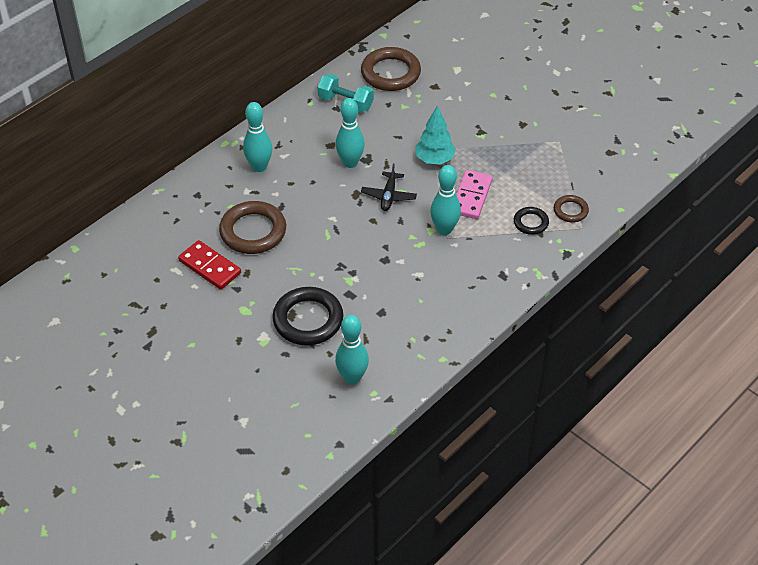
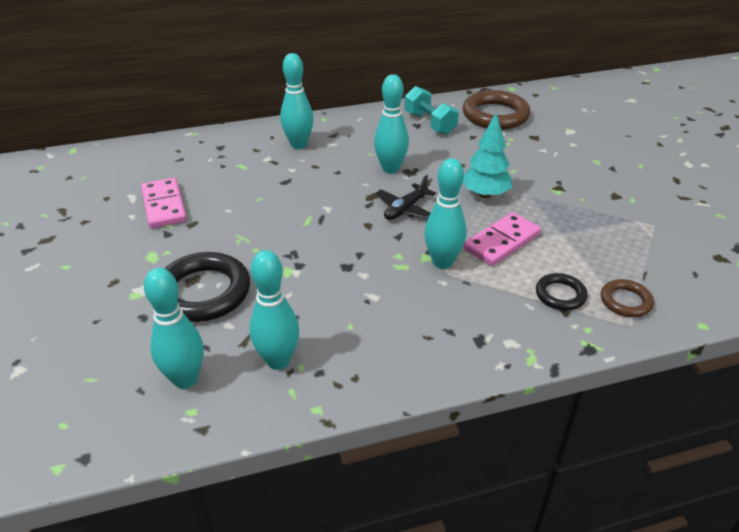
camera: 30 degrees right, 10 degrees down
red domino [178,240,241,290] -> pink domino [141,178,187,228]
brown ring [219,201,286,254] -> none
none -> turquoise bowling pin [249,250,299,370]

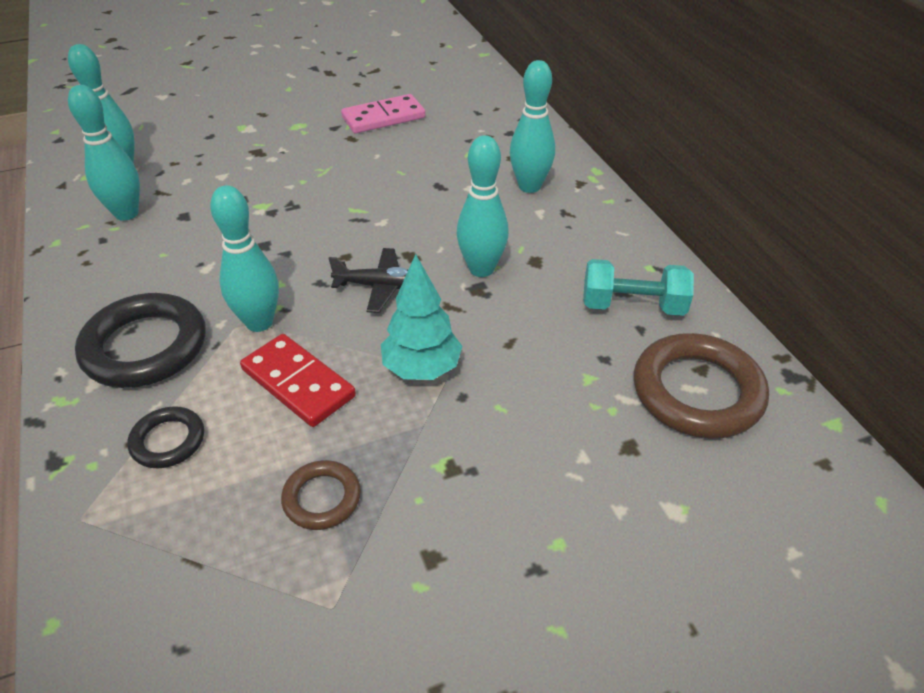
camera: 85 degrees right, 5 degrees up
black ring [165,252,250,322] -> black ring moved to [75,293,206,388]
black plane [376,175,436,220] -> black plane turned 150 degrees clockwise [328,248,408,313]
turquoise dumbbell [404,86,459,135] -> turquoise dumbbell turned 45 degrees clockwise [583,259,694,316]
pink domino [464,212,541,266] -> red domino [240,334,356,427]
brown ring [601,279,654,317] -> brown ring moved to [281,460,361,530]

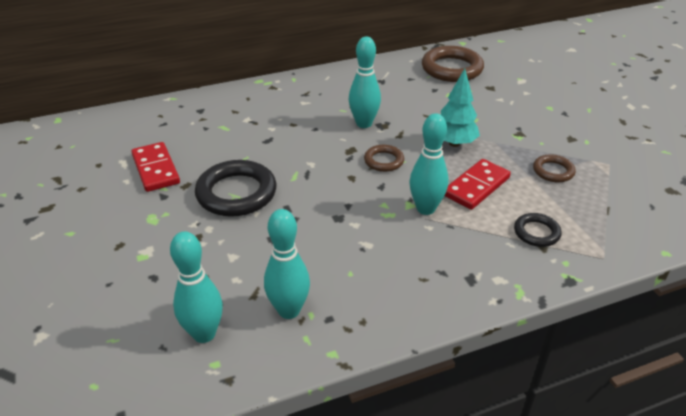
camera: 90 degrees left, 5 degrees down
black ring [75,293,206,388] -> black ring moved to [195,160,276,217]
black plane [328,248,408,313] -> brown ring [364,145,404,172]
pink domino [341,94,425,133] -> red domino [131,142,180,192]
turquoise bowling pin [510,60,555,193] -> none
turquoise dumbbell [583,259,694,316] -> none

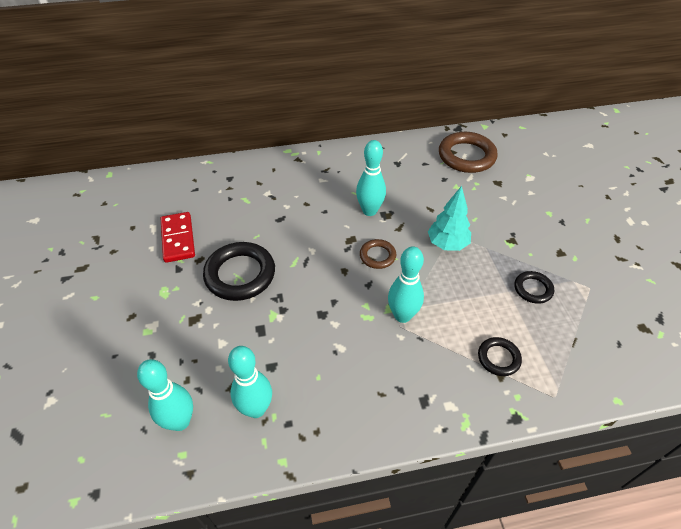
camera: 10 degrees right, 10 degrees up
red domino [445,159,511,210] -> none
brown ring [533,154,576,182] -> black ring [514,271,554,304]

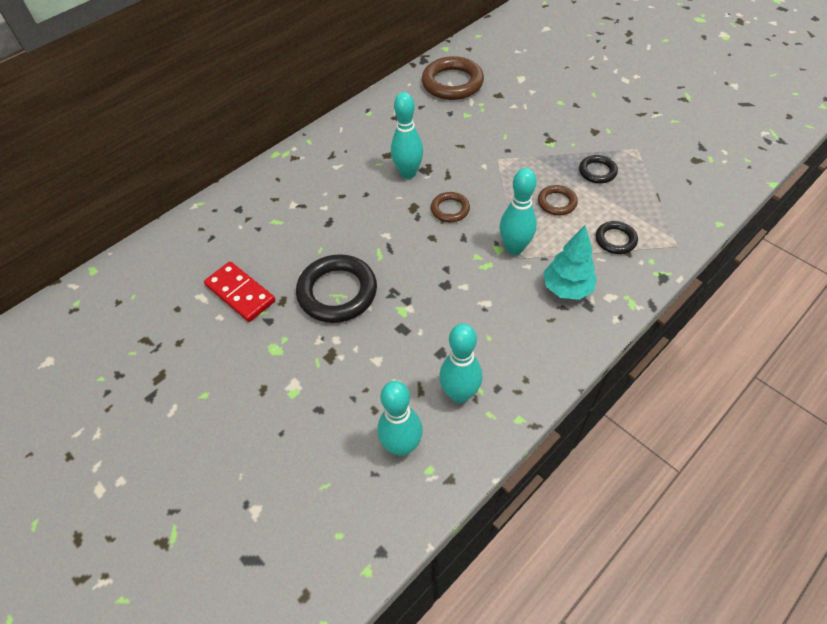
camera: 30 degrees left, 5 degrees up
turquoise tree [428,186,471,251] -> turquoise tree moved to [543,225,597,300]
none -> brown ring [538,185,578,215]

